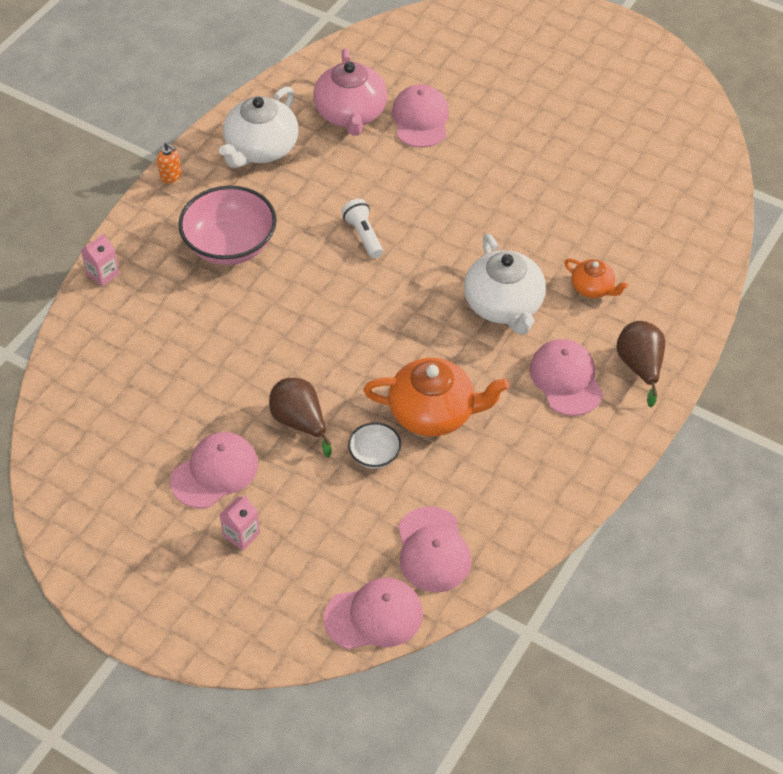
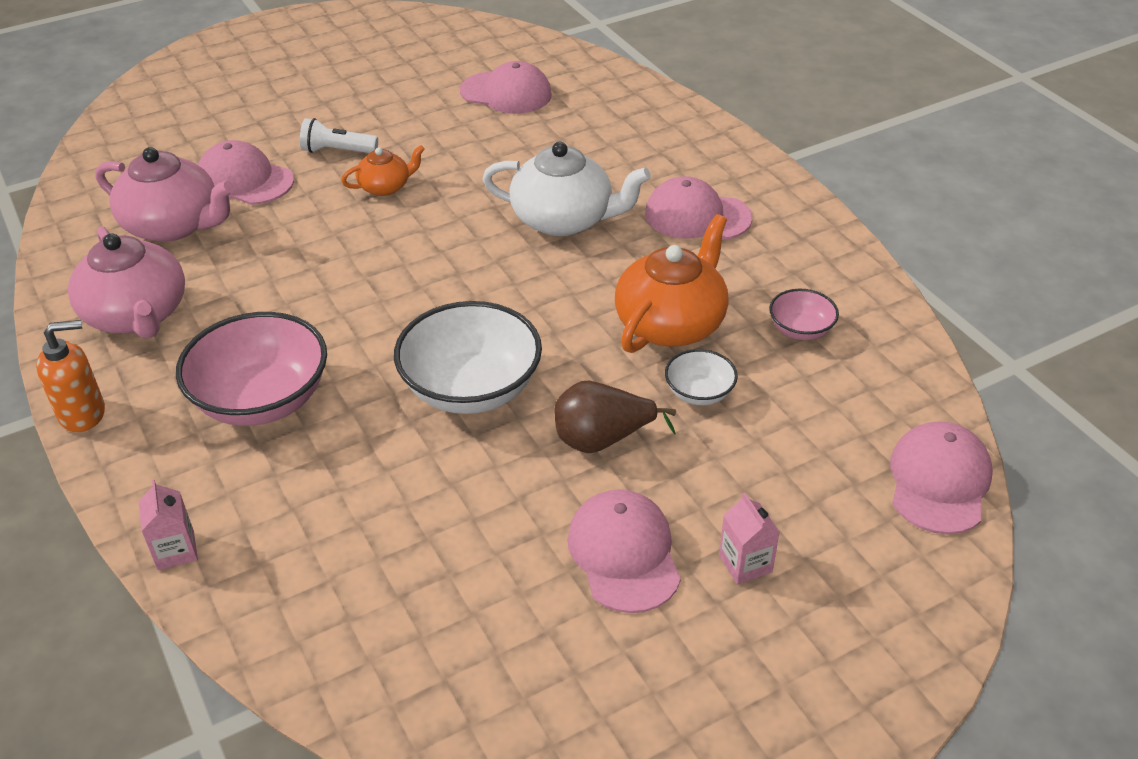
camera: 60 degrees left, 10 degrees down
orange soap dispenser [157,142,182,183] -> orange soap dispenser [36,320,105,432], size x1.56
white teapot [219,86,299,168] -> pink teapot [68,226,185,338]
white flashlight [341,199,383,258] -> white flashlight moved to [300,118,378,153]
pink cap [398,507,471,592] -> pink cap moved to [460,61,552,114]
orange teapot [564,258,629,298] -> orange teapot moved to [341,145,425,196]
brown pear [616,321,665,407] -> none
none -> white bowl [394,301,542,414]
none -> pink bowl [769,289,839,340]

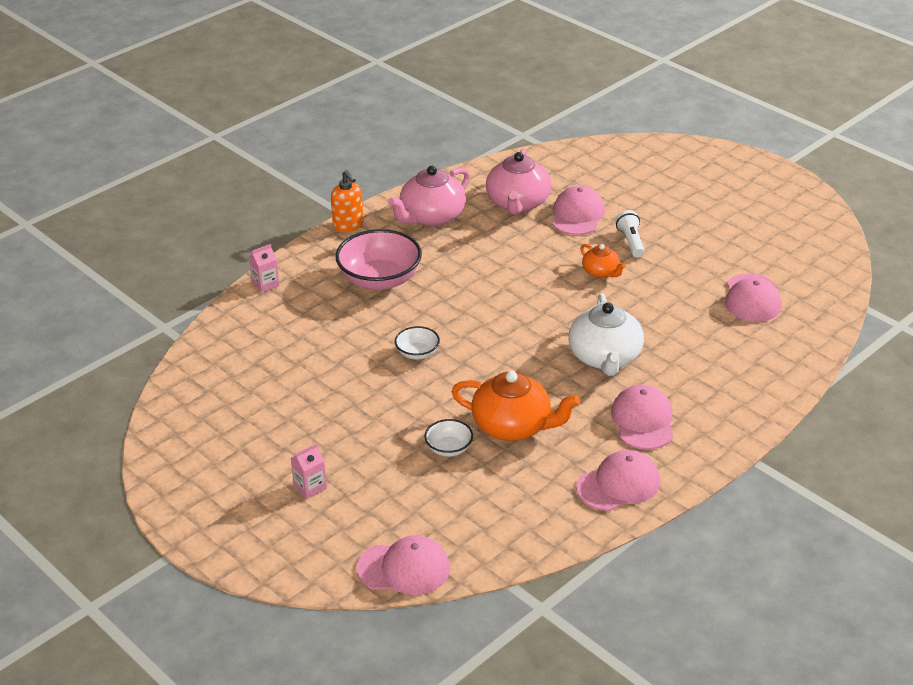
camera: 75 degrees right, 5 degrees down
white bowl [394,301,542,414] -> white bowl [395,326,440,360], size x0.50
brown pear [554,381,676,453] -> none
pink cap [567,489,681,613] -> pink cap moved to [576,449,660,511]
pink bowl [769,289,839,340] -> none

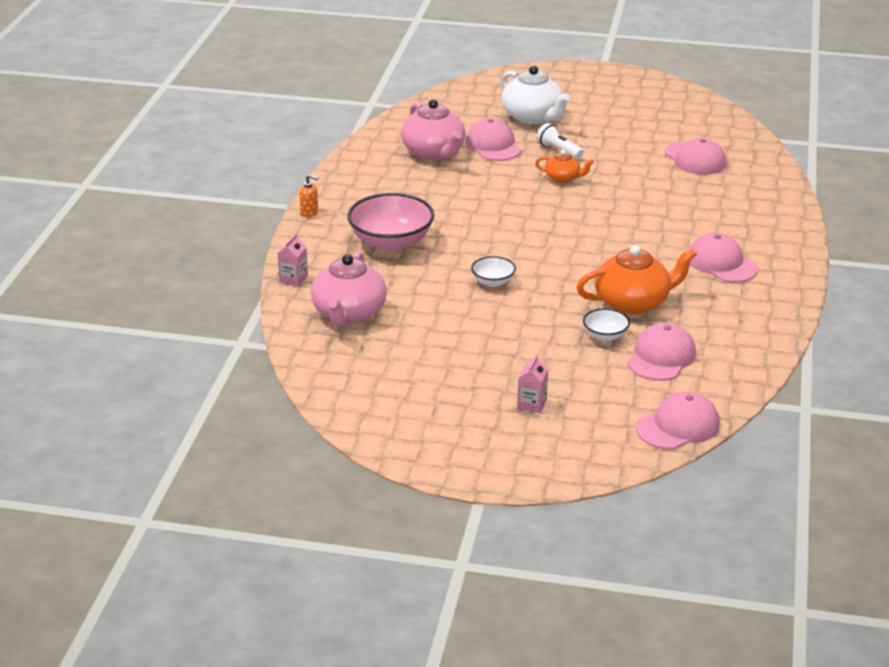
camera: 35 degrees left, 5 degrees down
orange soap dispenser [331,170,364,232] -> orange soap dispenser [299,174,318,217], size x0.64
pink teapot [388,166,470,227] -> pink teapot moved to [311,251,387,326]
white teapot [568,293,644,376] -> white teapot moved to [502,66,570,124]
pink cap [576,449,660,511] -> pink cap moved to [627,323,696,381]

